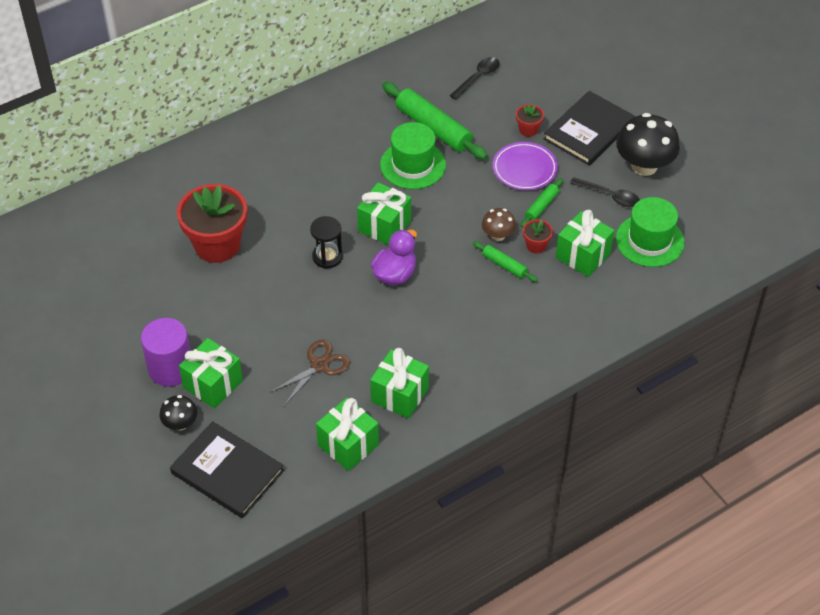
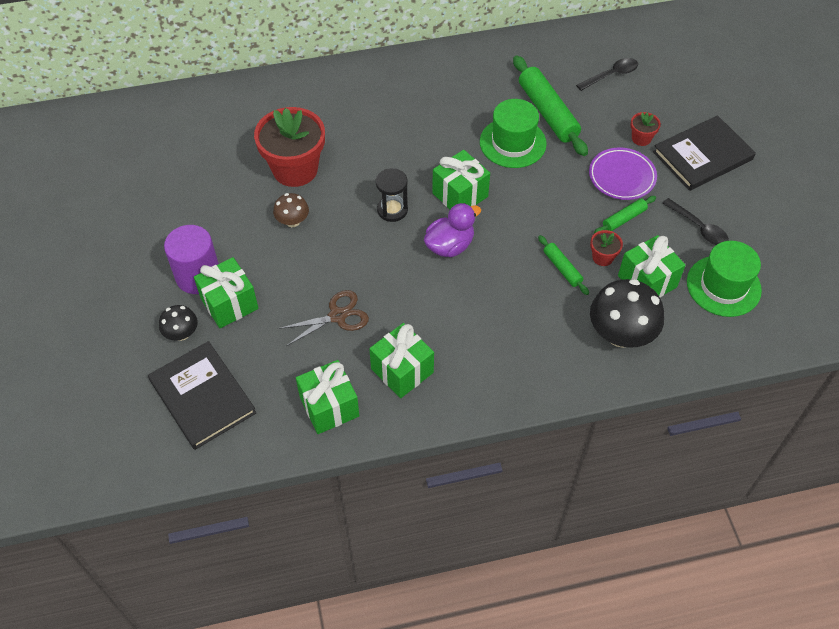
camera: 20 degrees right, 5 degrees up
brown mushroom [482,208,516,241] -> brown mushroom moved to [273,193,309,227]
black mushroom [616,113,680,176] -> black mushroom moved to [590,279,664,348]

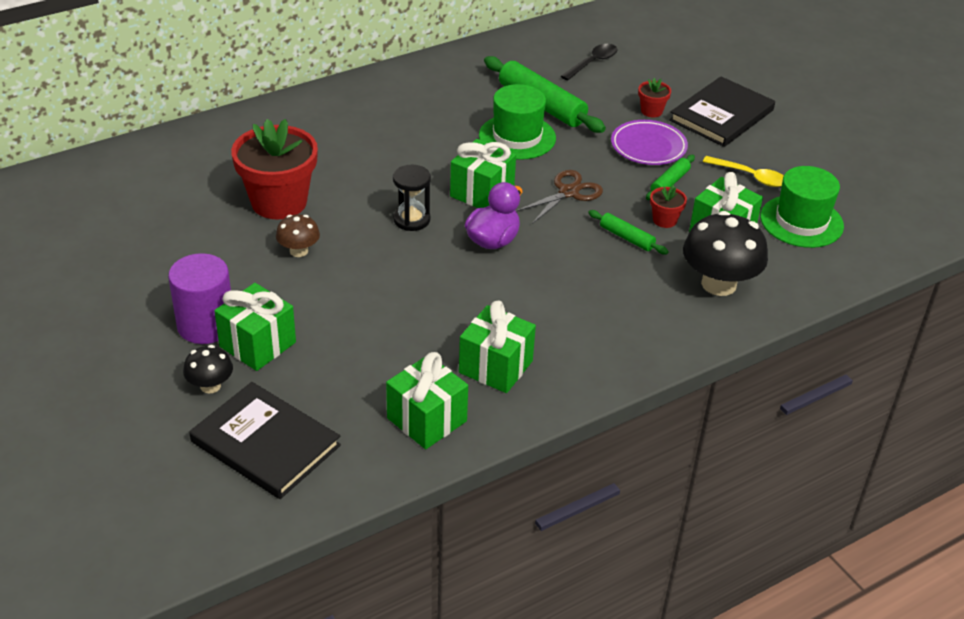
camera: 20 degrees left, 15 degrees down
brown scissors [278,290,369,346] -> brown scissors moved to [516,170,603,224]
black spoon [663,198,729,245] -> yellow spoon [703,156,784,187]

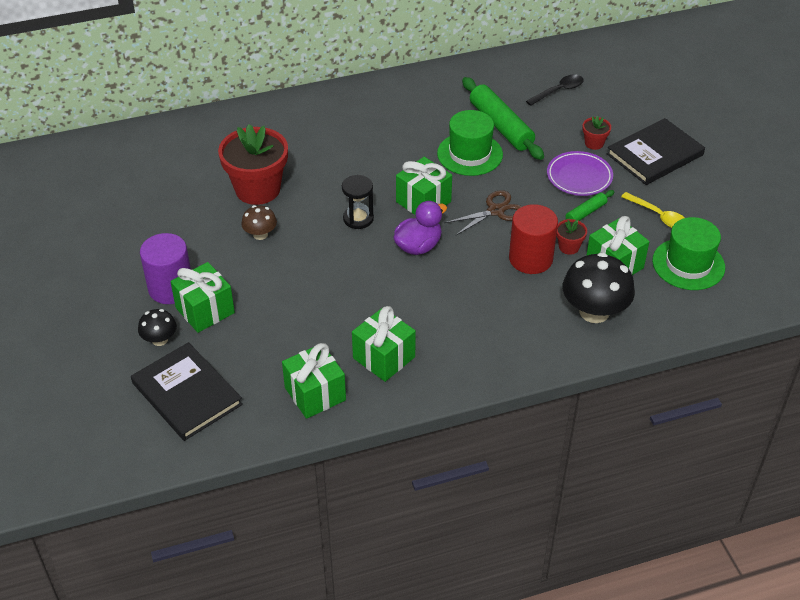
camera: 15 degrees right, 5 degrees up
green rolling pin [588,210,669,255] -> red cylinder [509,204,558,274]

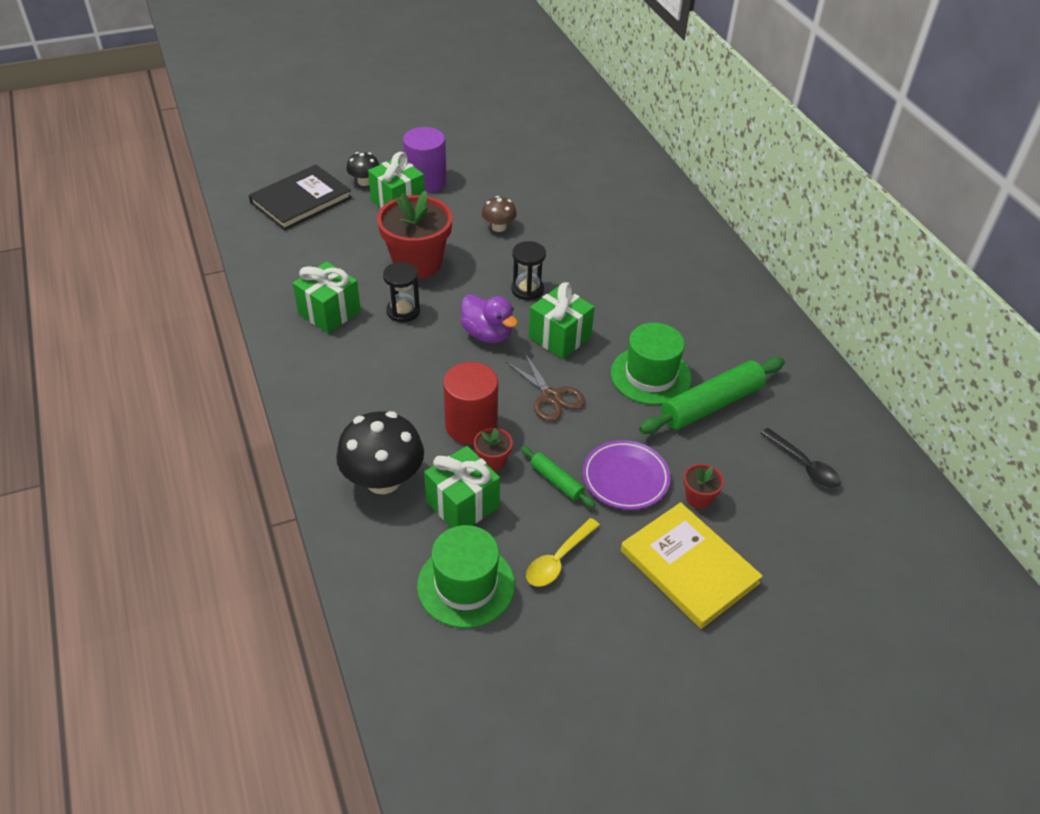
camera: 85 degrees right, 0 degrees up
red flower pot [218,124,288,205] -> red flower pot moved to [377,190,453,279]
green gift [282,343,346,419] -> none
black book [607,118,705,185] -> yellow book [621,502,763,629]
none -> black hourglass [383,262,420,322]

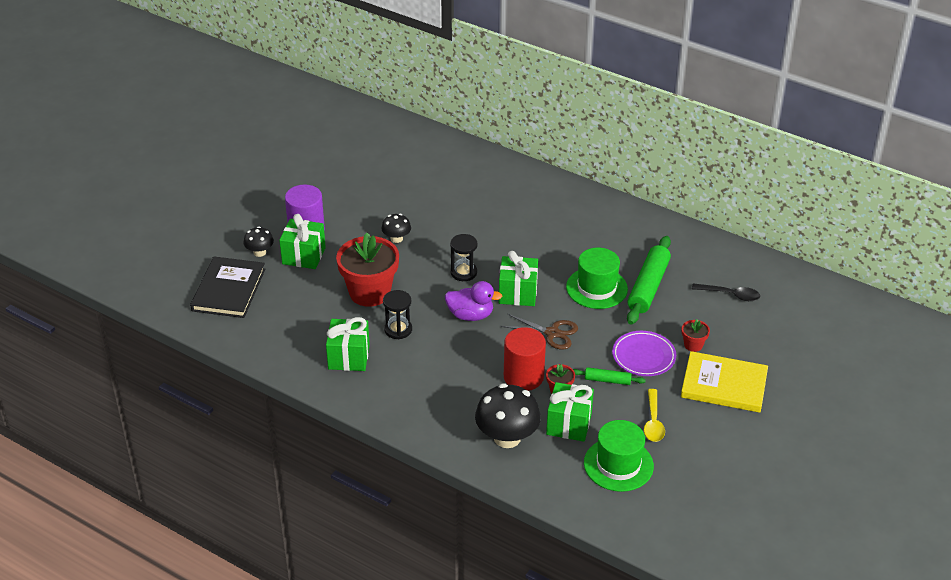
camera: 35 degrees left, 5 degrees down
brown mushroom [482,196,517,232] -> black mushroom [381,214,411,243]

